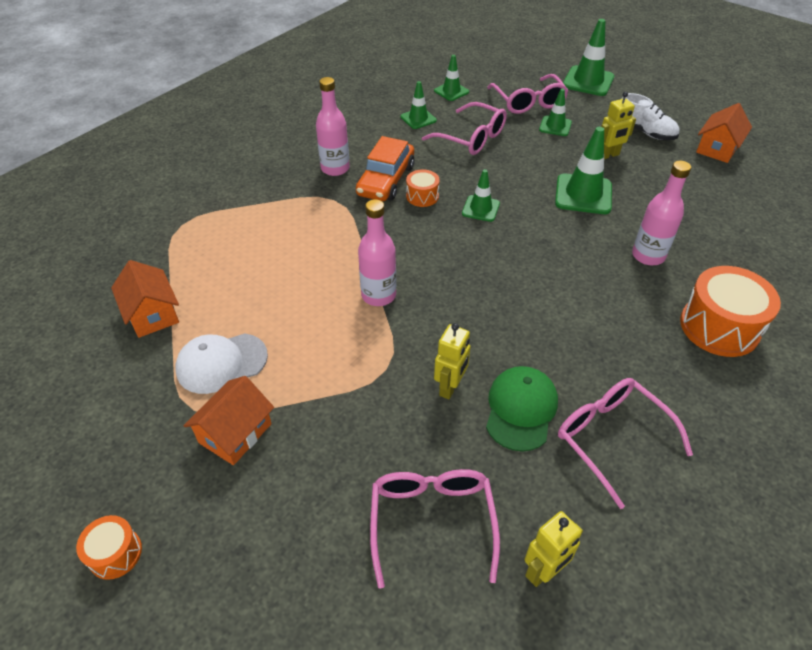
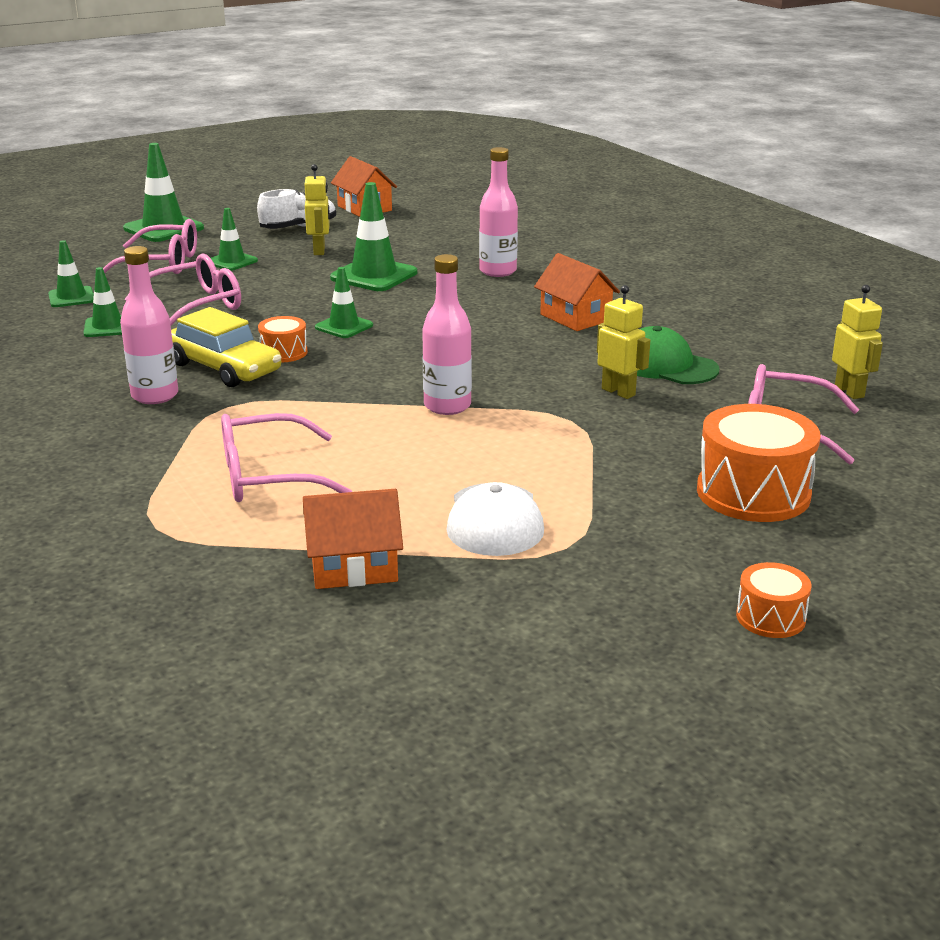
camera: 70 degrees left, 20 degrees down
orange house [183,376,274,465] -> orange house moved to [534,253,620,331]
orange car [356,136,415,201] -> yellow car [171,307,281,387]
pink glasses [558,378,693,509] -> pink glasses moved to [221,413,352,502]
orange drum [680,266,781,357] -> orange drum moved to [697,404,821,522]

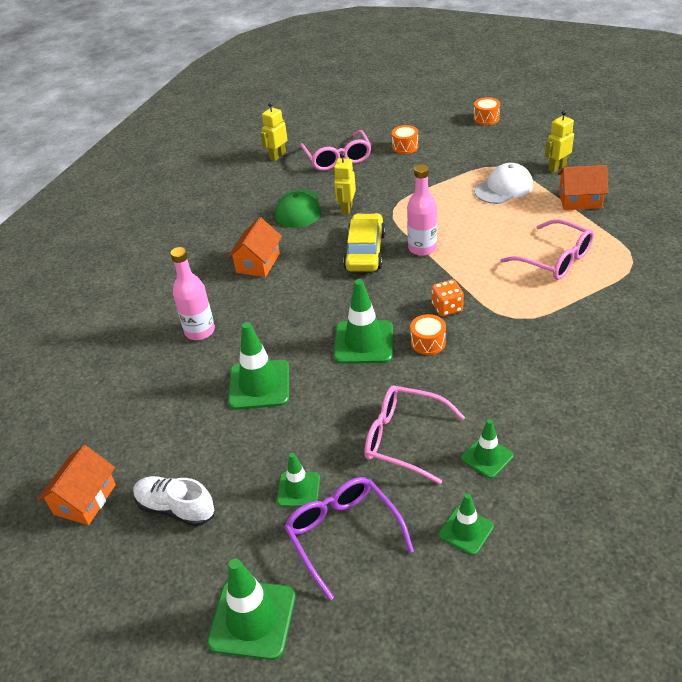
camera: 120 degrees left, 15 degrees up
pink glasses [103,219,197,274] -> purple glasses [284,477,414,601]
pink bottle [120,246,178,404] -> none
yellow car [171,307,281,387] -> yellow car moved to [343,213,386,271]
orange house [303,489,403,589] -> orange house turned 45 degrees counterclockwise [558,165,608,210]
yellow robot [305,164,330,255] -> yellow robot moved to [545,110,574,173]
green traffic cone [315,267,373,338] -> green traffic cone [334,279,393,364], size x1.67
orange drum [697,404,821,522] -> orange drum [392,125,419,154], size x0.52
none -> orange dice [432,280,464,317]

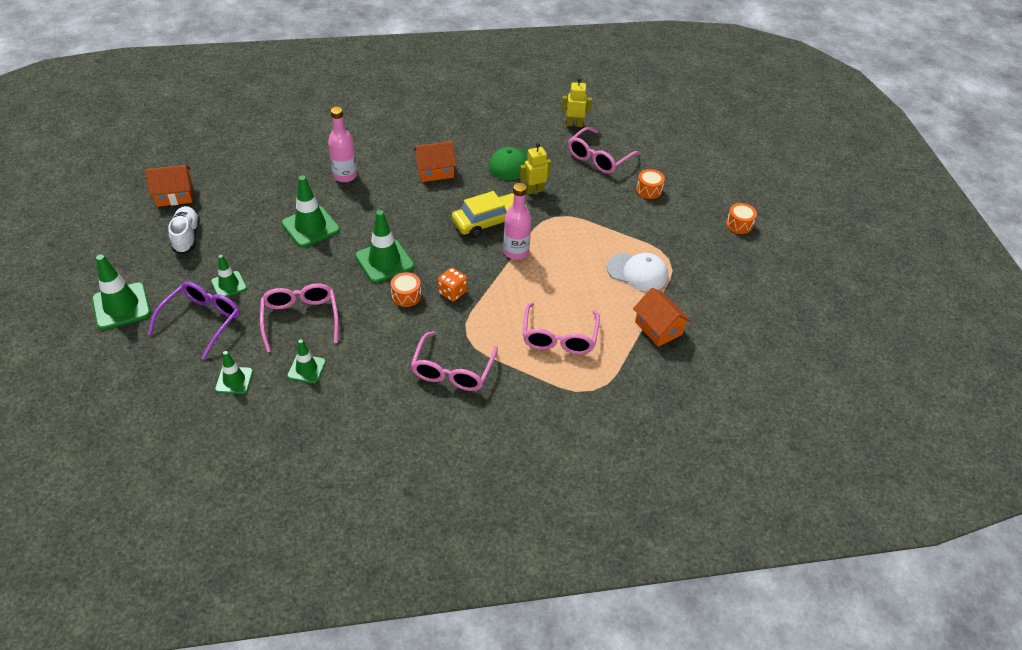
camera: 50 degrees right, 5 degrees up
yellow robot [545,110,574,173] -> none
none -> pink glasses [411,331,498,391]

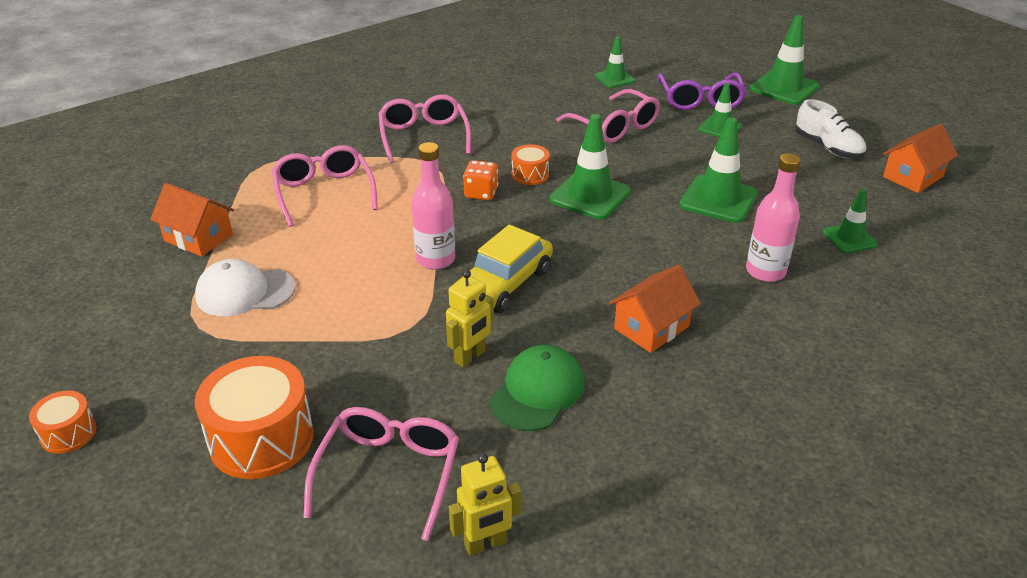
camera: 155 degrees right, 10 degrees down
green traffic cone [287,339,326,384] -> green traffic cone moved to [823,189,878,253]
orange drum [636,169,665,199] -> orange drum [195,356,314,479], size x1.93

